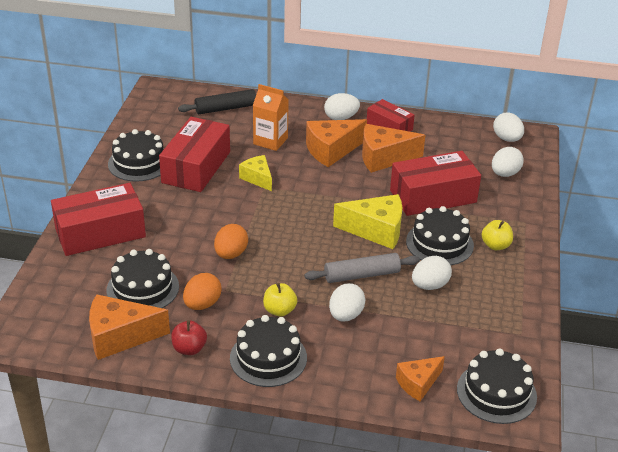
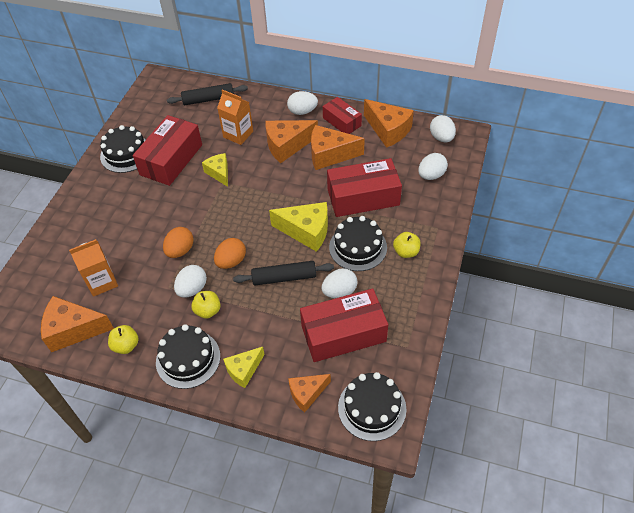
camera: 10 degrees right, 15 degrees up
red box [51,183,146,256] -> red box moved to [300,288,388,362]
black cake [106,249,179,308] -> orange carton [69,239,118,297]
red apple [171,320,207,355] -> yellow apple [108,325,139,354]
orange egg [183,273,222,310] -> orange egg moved to [214,238,246,269]
grey rolling pin [304,253,420,283] -> black rolling pin [233,261,334,286]
white egg [329,283,365,322] -> white egg moved to [174,265,207,298]
none -> yellow cheese [223,347,265,388]
none -> orange cheese [364,99,414,148]

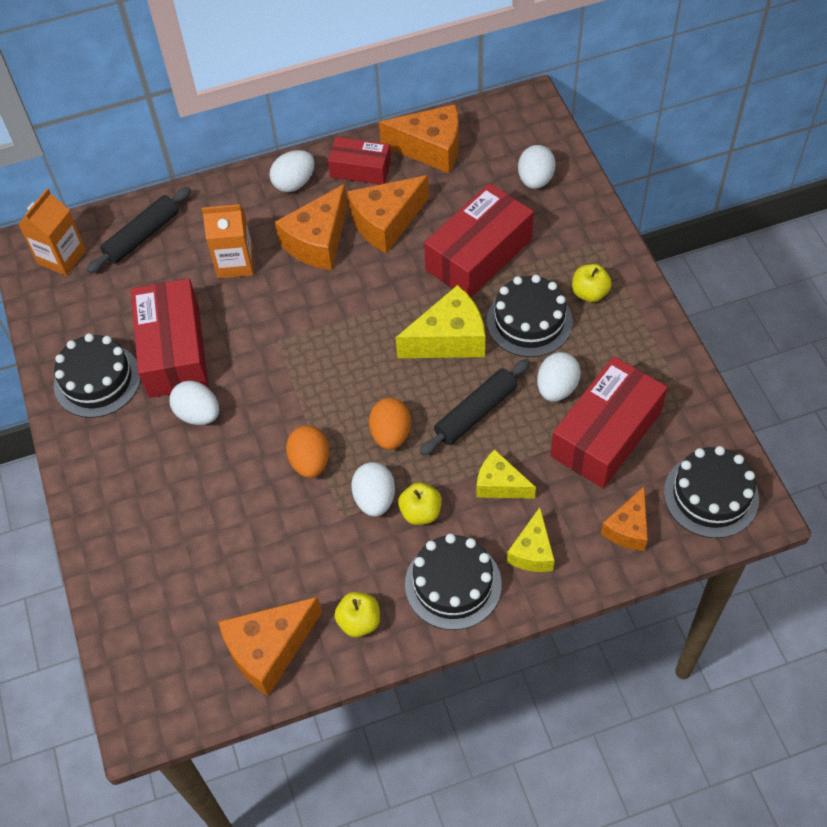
camera: 35 degrees left, 5 degrees up
orange carton [69,239,118,297] -> orange carton moved to [18,188,86,276]
yellow cheese [202,153,228,187] -> yellow cheese moved to [477,450,536,499]
white egg [430,115,456,143] -> white egg moved to [169,381,219,425]

